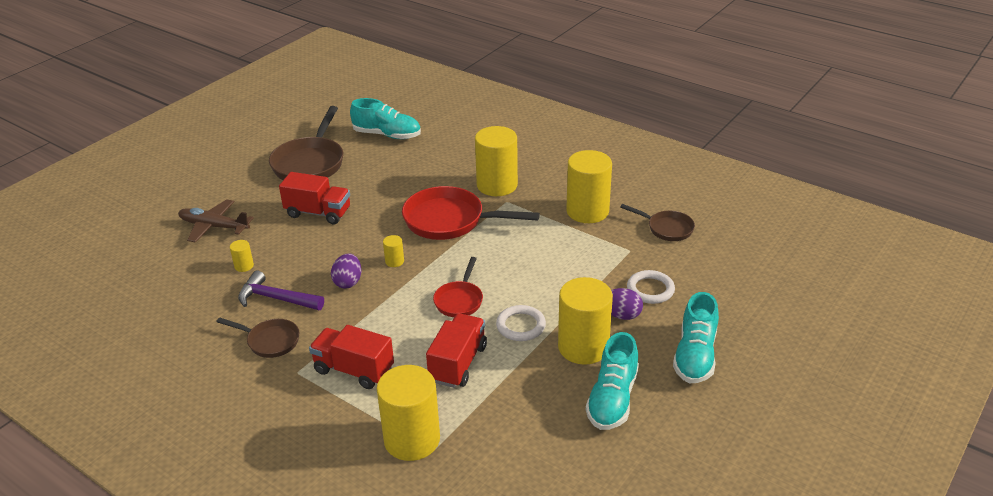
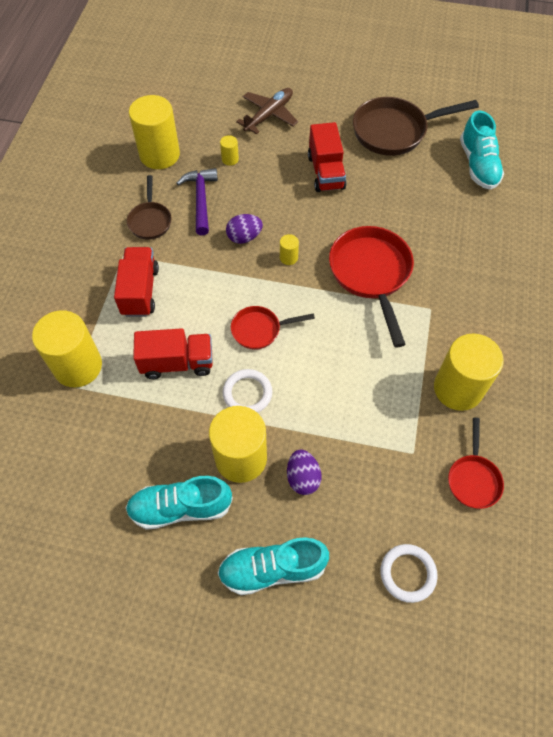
camera: 65 degrees right, 25 degrees up
brown plane [178,199,254,243] -> brown plane turned 45 degrees clockwise [236,88,298,135]
yellow cylinder [475,126,518,196] -> yellow cylinder moved to [129,95,180,169]
brown pan [620,204,695,241] -> red pan [448,417,504,509]
white ring [627,270,675,304] -> white ring moved to [380,544,438,603]

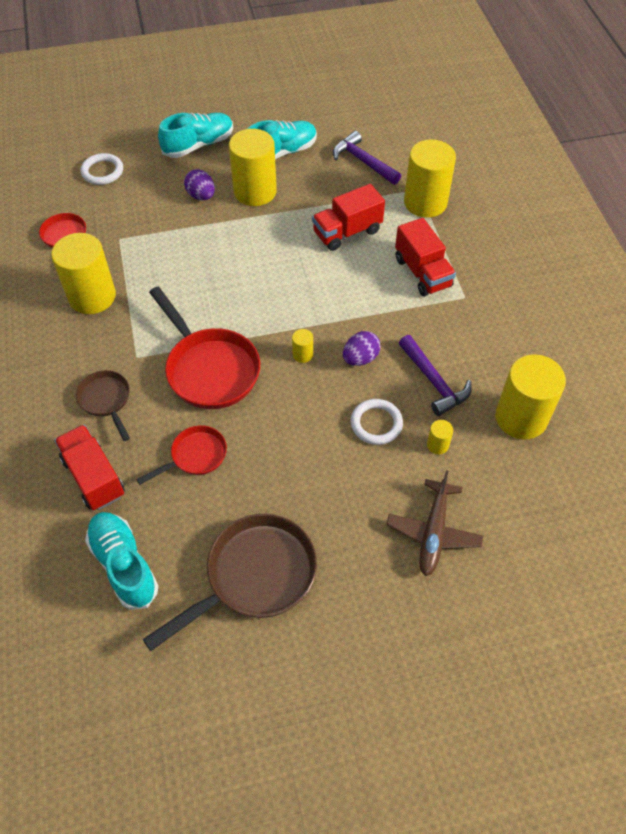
camera: 155 degrees right, 5 degrees down
brown pan [127,175,172,240] -> brown pan moved to [76,370,130,441]
white ring [223,369,272,413] -> white ring moved to [351,399,403,445]
red pan [231,306,315,350] -> red pan moved to [136,425,227,485]
red truck [308,122,347,192] -> red truck moved to [55,425,125,510]
none -> purple hammer [333,131,401,185]

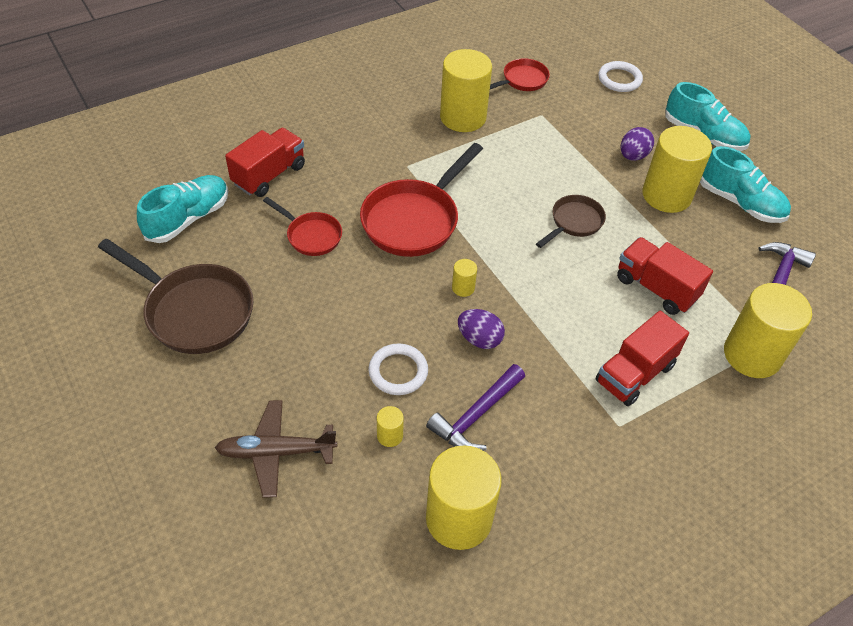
camera: 70 degrees right, 5 degrees down
brown pan [76,370,130,441] -> brown pan moved to [536,195,606,248]

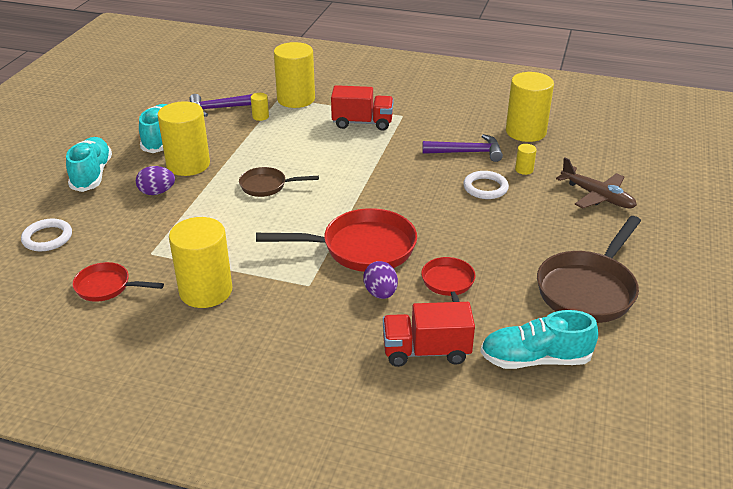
camera: 130 degrees left, 15 degrees down
brown pan [98,238,254,354] -> brown pan turned 135 degrees counterclockwise [537,216,641,323]
yellow cylinder [452,259,477,297] -> yellow cylinder moved to [251,93,269,121]
purple egg [458,309,505,349] -> purple egg moved to [363,261,398,299]
red truck [617,237,713,315] -> none

